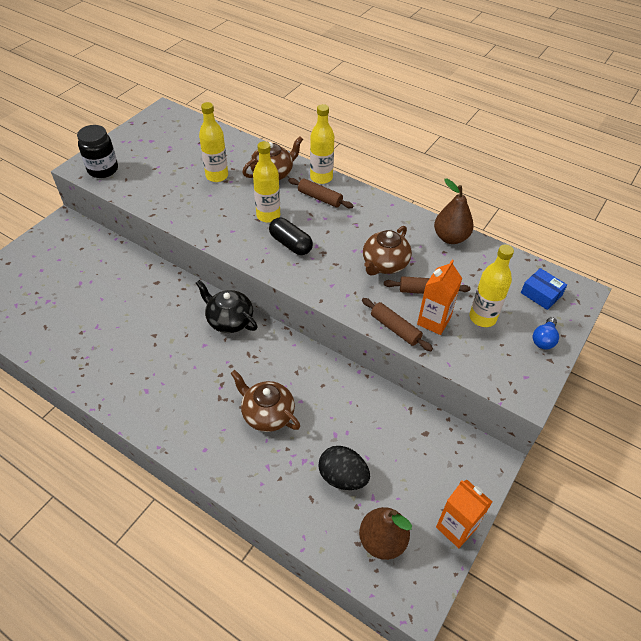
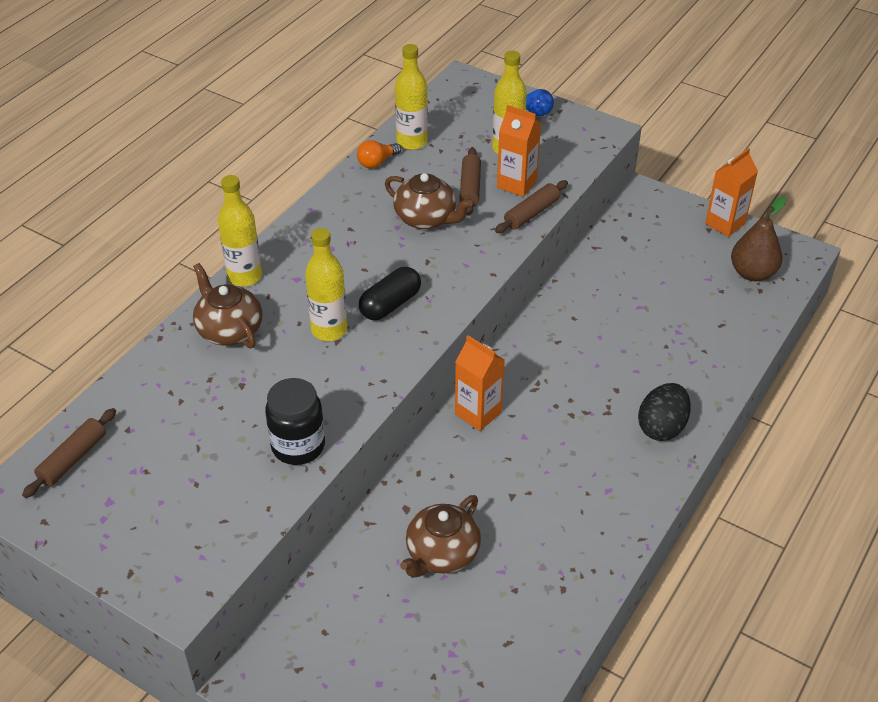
camera: 90 degrees left, 5 degrees down
black jar [77,125,118,178] -> black jar moved to [265,378,325,465]
black teapot [196,280,257,333] -> orange carton [455,335,505,431]
yellow bottle [199,102,228,182] -> yellow bottle moved to [395,44,428,150]
brown teapot [230,370,300,432] -> brown teapot moved to [400,495,481,578]
brown rolling pin [288,178,353,208] -> brown rolling pin moved to [22,408,116,498]
black egg [318,446,370,490] -> black egg moved to [638,383,691,441]
brown pear [434,179,474,244] -> orange light bulb [357,140,401,168]
blue box [521,268,567,310] -> none

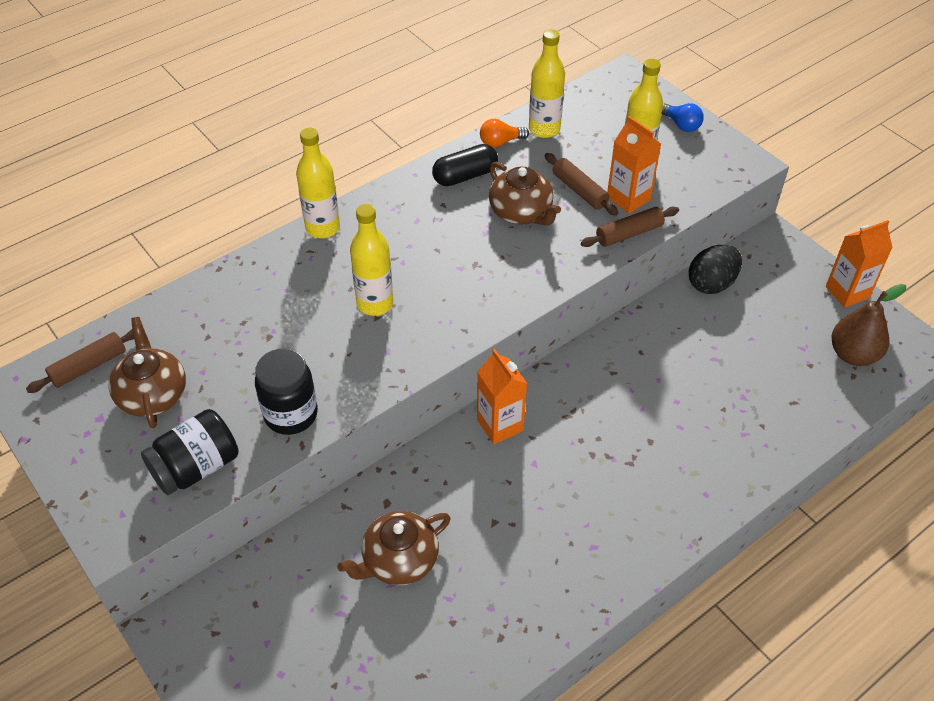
camera: 20 degrees right, 5 degrees up
brown teapot [193,263,262,349] -> brown teapot moved to [108,317,186,428]
black capsule [359,267,421,320] -> black capsule moved to [432,144,498,186]
brown rolling pin [460,147,481,216] -> brown rolling pin turned 60 degrees counterclockwise [545,153,619,216]
black egg [638,383,691,441] -> black egg moved to [689,245,742,294]
none -> black jar [141,409,239,495]

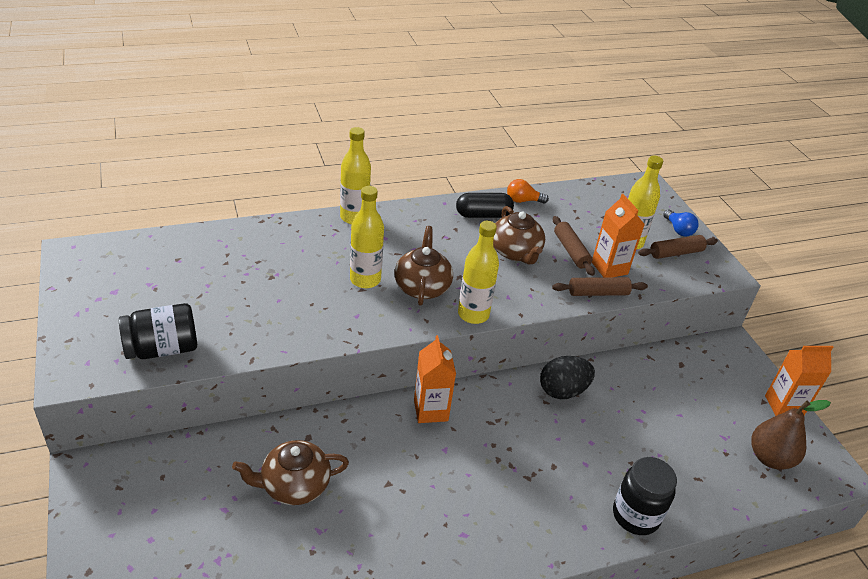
camera: 15 degrees right, 10 degrees down
brown rolling pin [26,329,134,393] -> brown rolling pin moved to [638,235,718,259]
brown teapot [108,317,186,428] -> brown teapot moved to [395,226,453,306]
black jar [255,348,318,435] -> black jar moved to [613,457,677,535]
yellow bottle [529,30,565,138] -> yellow bottle moved to [458,221,499,324]
black egg [689,245,742,294] -> black egg moved to [540,356,595,399]

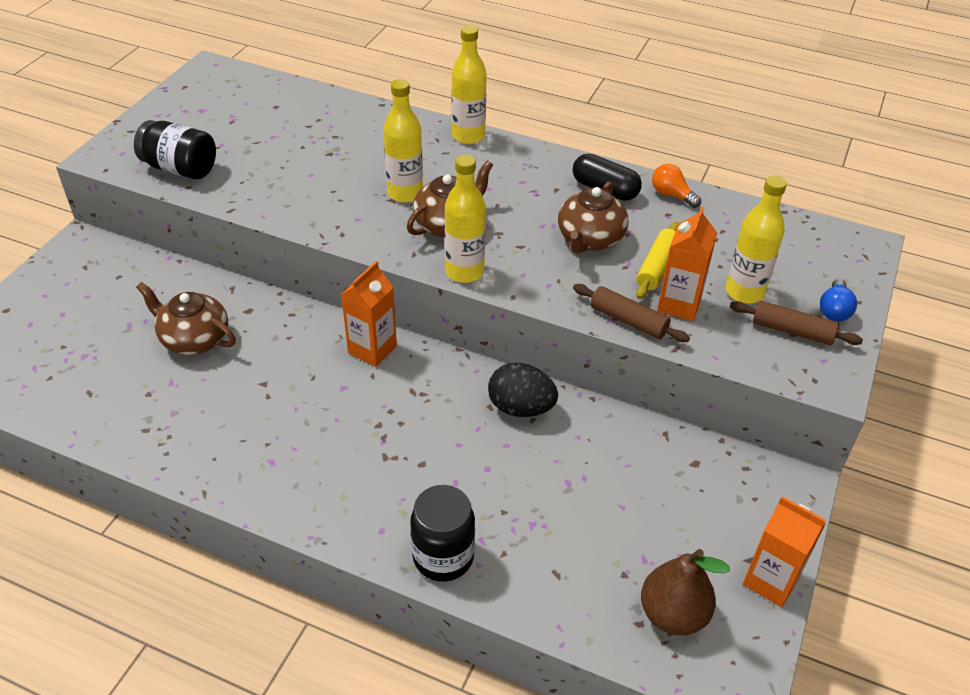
camera: 45 degrees right, 5 degrees up
brown rolling pin [553,216,595,276] -> yellow rolling pin [636,222,679,299]

